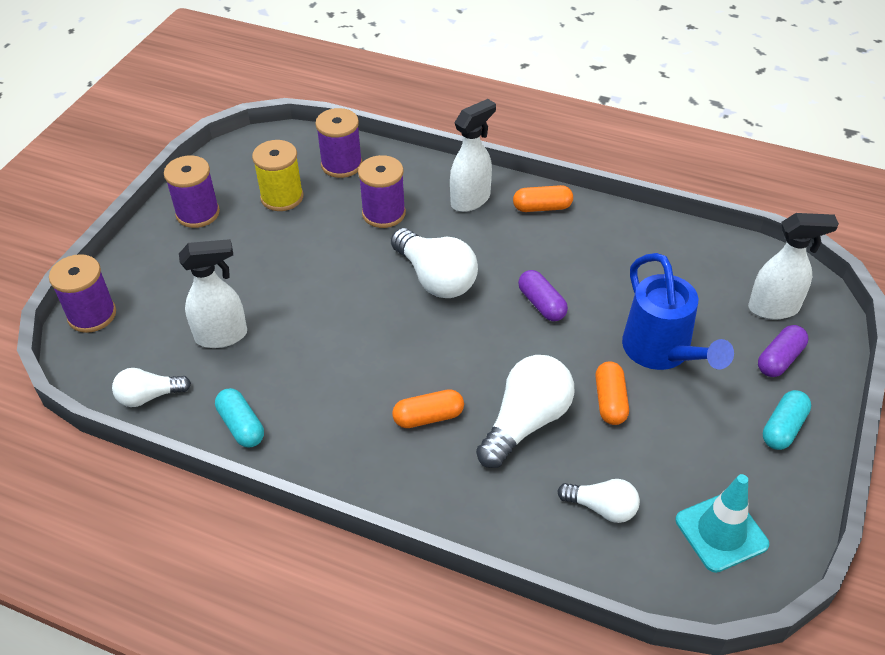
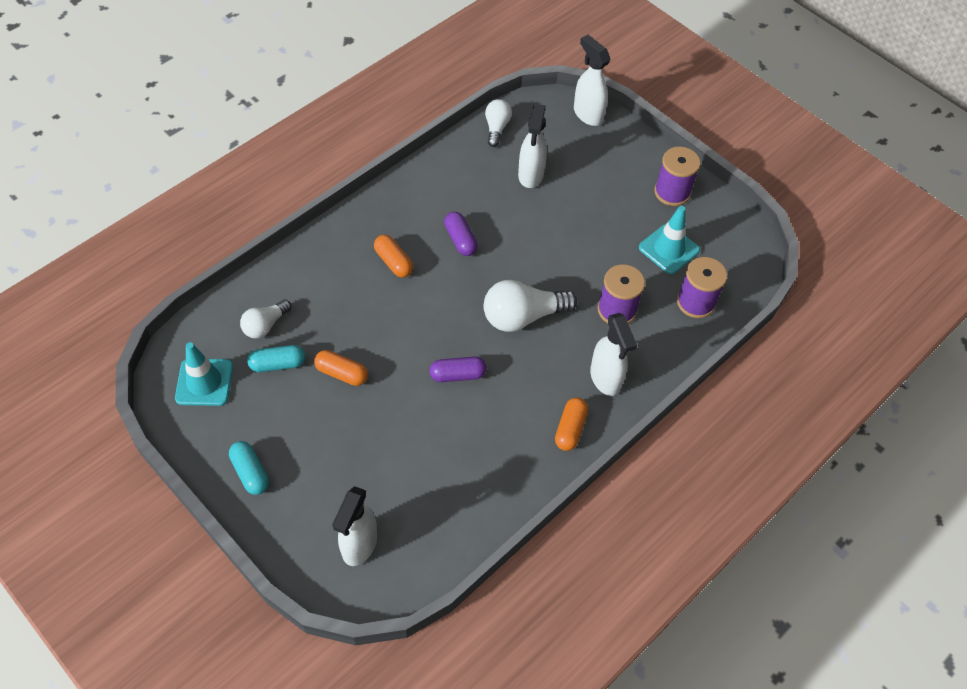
camera: 110 degrees right, 10 degrees up
purple spool [49,254,116,333] -> white spray bottle [574,35,610,126]
turquoise capsule [215,388,264,447] -> turquoise capsule moved to [247,345,305,372]
yellow spool [252,140,303,211] -> turquoise traffic cone [639,206,700,274]
orange capsule [392,389,464,428] -> orange capsule turned 45 degrees counterclockwise [374,235,413,278]
white light bulb [476,355,574,468] -> none
blue watering can [622,253,734,370] -> none
purple capsule [758,325,808,377] -> purple capsule moved to [444,212,478,256]

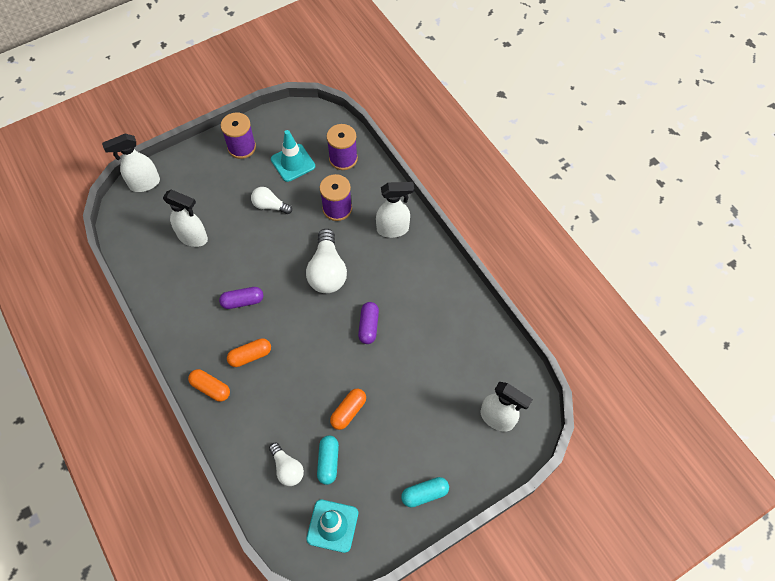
camera: 75 degrees left, 5 degrees up
white light bulb [485,99,512,147] -> white light bulb moved to [251,187,292,214]
orange capsule [555,397,588,451] -> orange capsule moved to [188,369,230,402]

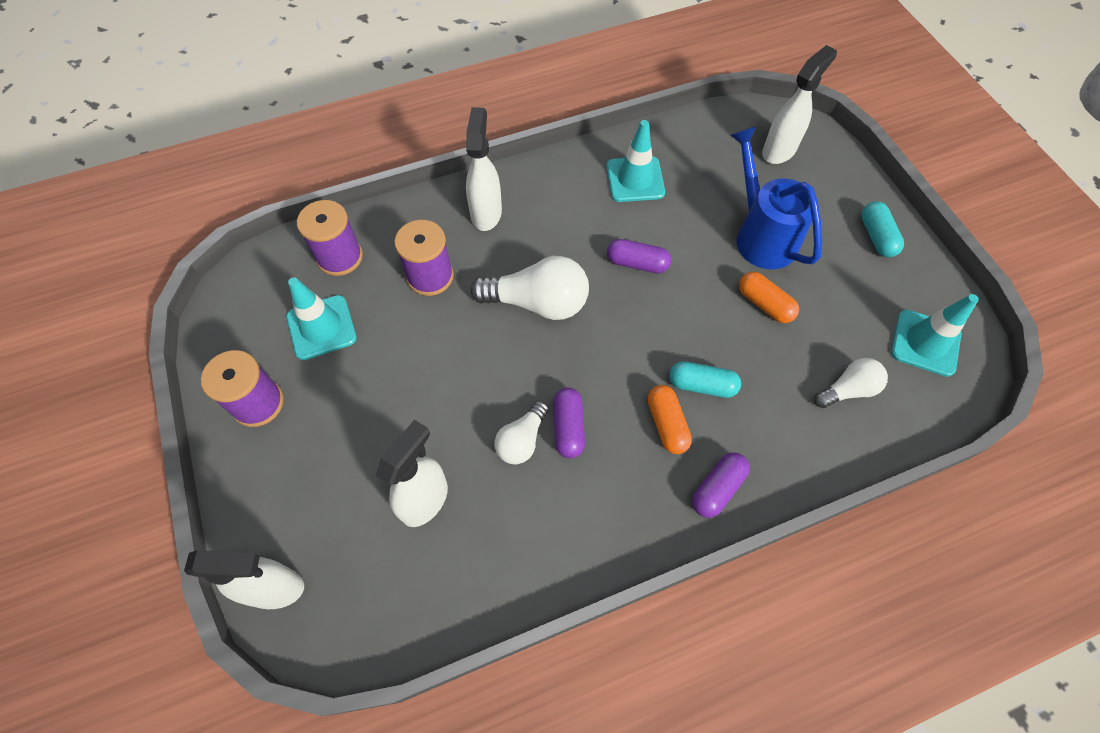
camera: 80 degrees left, 0 degrees up
white spray bottle [102,134,160,192] -> white spray bottle turned 75 degrees counterclockwise [184,550,304,609]
orange capsule [188,369,230,402] -> purple capsule [692,452,750,518]
white light bulb [251,187,292,214] -> white light bulb moved to [494,401,549,464]
turquoise capsule [317,435,339,485] -> turquoise capsule moved to [669,361,741,398]
none -> turquoise traffic cone [606,120,665,202]
none -> blue watering can [730,126,822,269]

